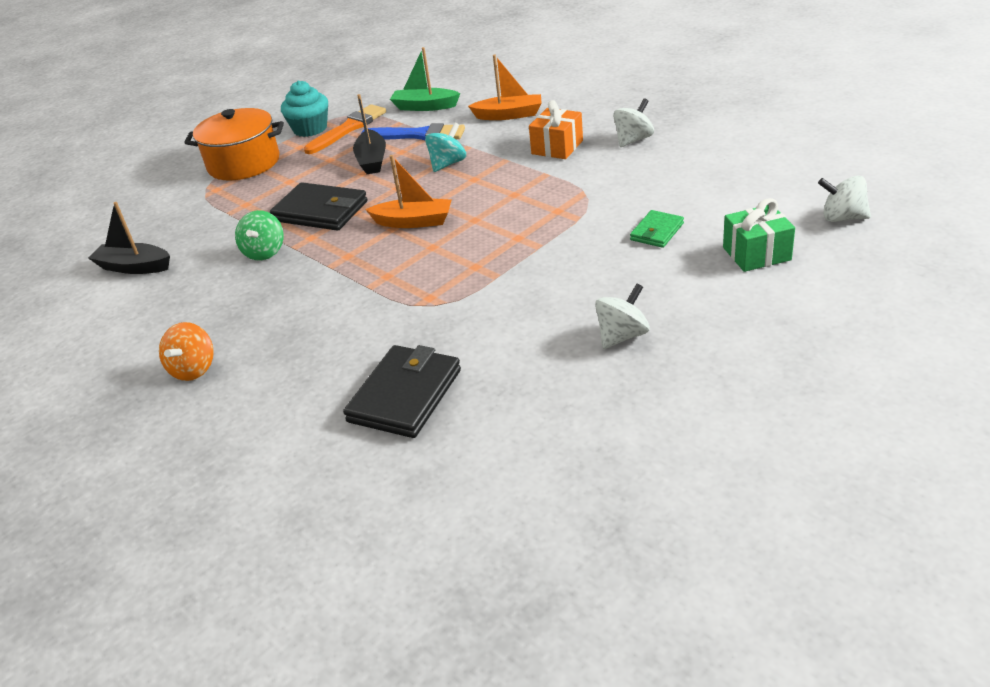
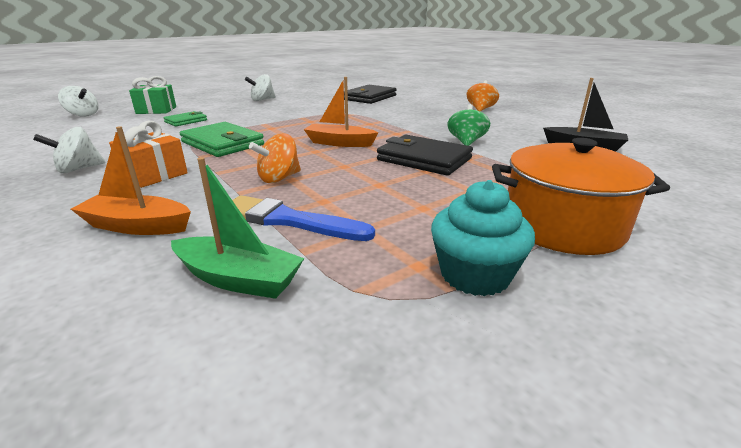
camera: 175 degrees left, 10 degrees down
orange brush [304,104,386,154] -> none
black boat [353,94,386,174] -> none
turquoise spinning top [425,123,466,172] -> orange spinning top [249,133,301,183]
none -> green wallet [180,122,264,157]

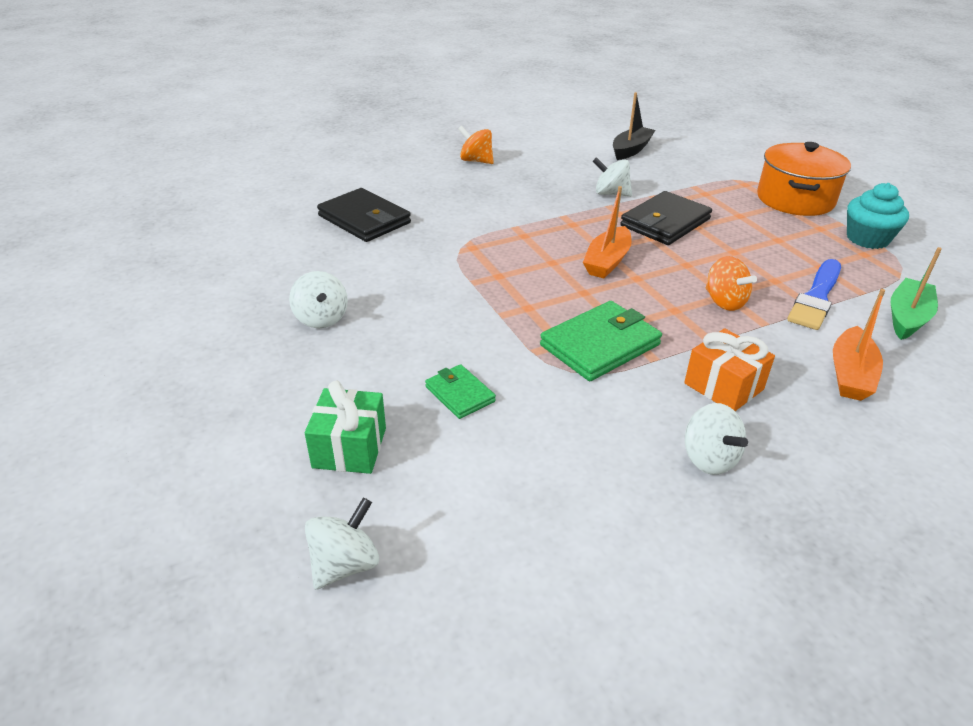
camera: 80 degrees left, 10 degrees up
green spinning top [447,104,490,146] -> white spinning top [593,157,632,197]

